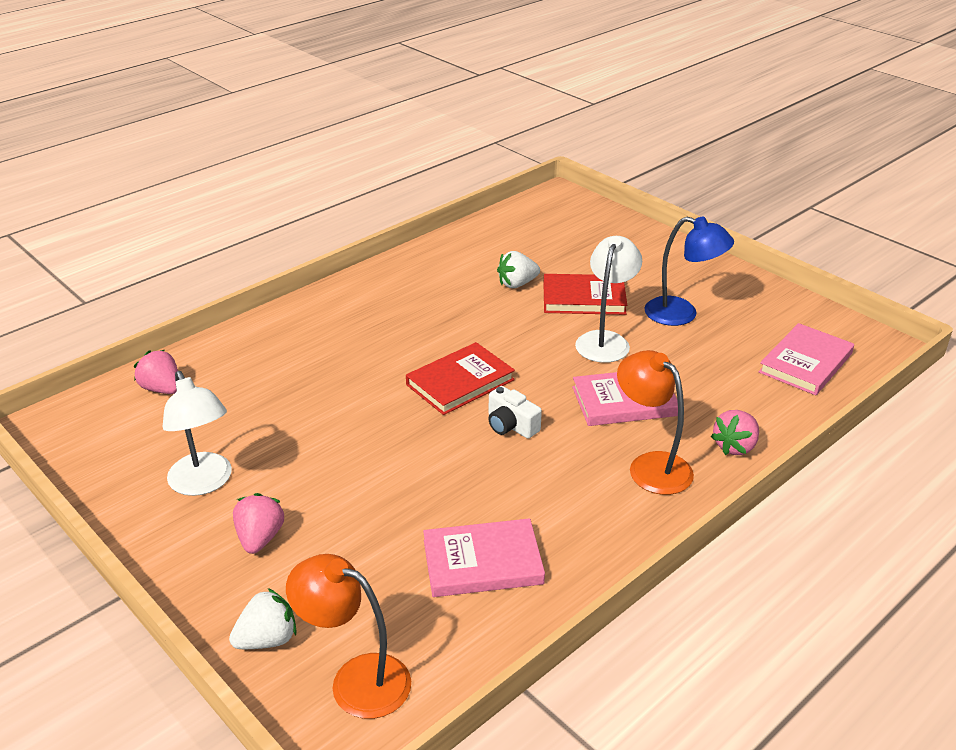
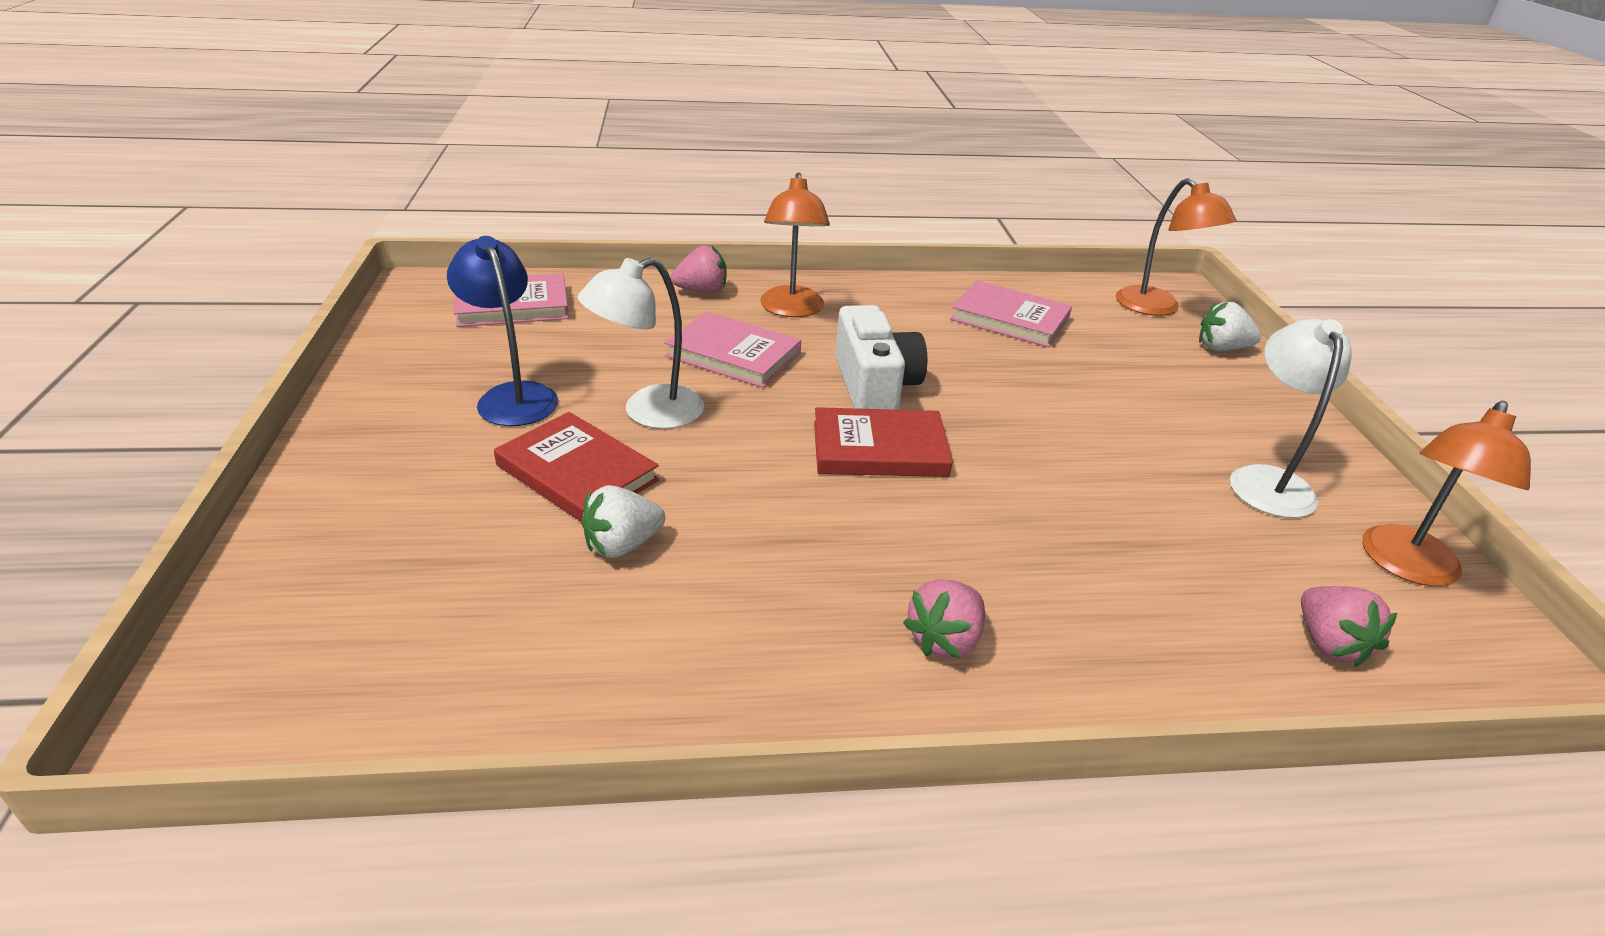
camera: 145 degrees left, 0 degrees up
pink strawberry [233,493,284,554] -> pink strawberry moved to [903,579,985,659]
white camera [488,386,542,439] -> white camera [835,305,927,410], size x1.69
white strawberry [497,251,540,288] -> white strawberry turned 135 degrees clockwise [581,485,665,558]
none -> orange lamp [1362,401,1531,586]

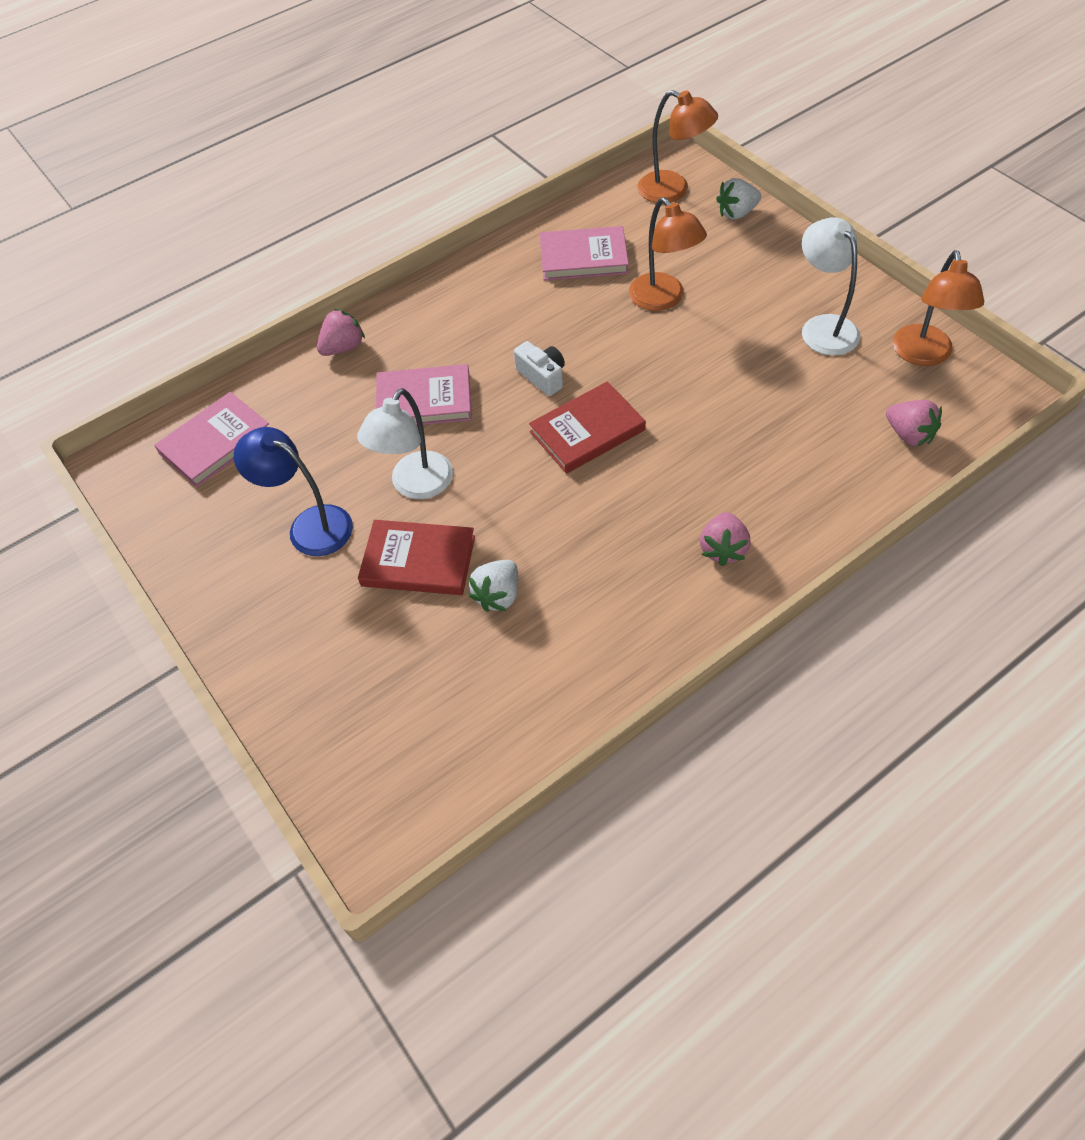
camera: 25 degrees left, 20 degrees up
orange lamp [760,173,830,317] -> orange lamp moved to [629,197,707,311]
white camera [835,305,927,410] -> white camera [514,341,565,396], size x0.59

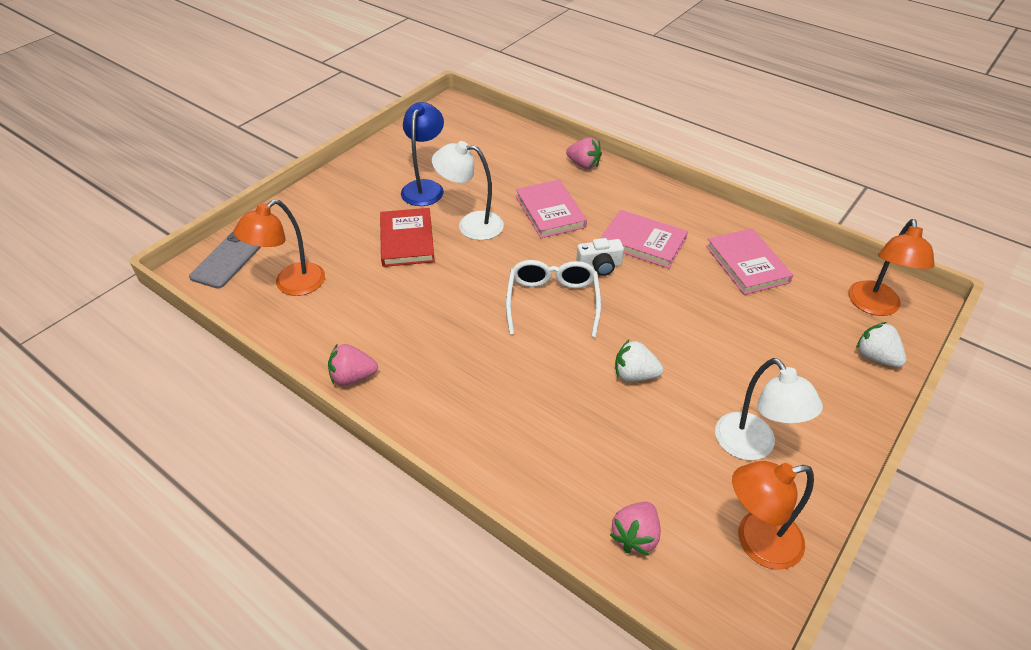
camera: 70 degrees right, 10 degrees down
pink book [154,392,269,487] -> pink book moved to [601,210,688,269]
white strawberry [468,560,518,612] -> white strawberry moved to [615,340,663,382]
white camera [514,341,565,396] -> white camera turned 45 degrees clockwise [576,238,624,276]
red book [529,381,646,474] -> white glasses [506,260,601,337]
orange lamp [629,197,707,311] -> orange lamp moved to [233,200,325,296]
pink strawberry [700,512,750,566] -> pink strawberry moved to [328,344,378,386]
white lamp [802,218,860,356] -> white lamp turned 105 degrees clockwise [715,358,823,460]
none -> grey phone [189,232,261,289]

